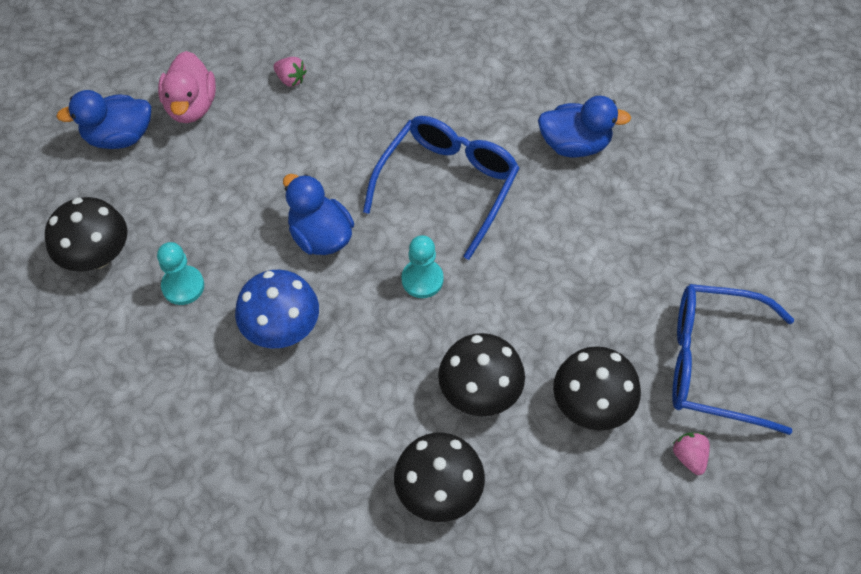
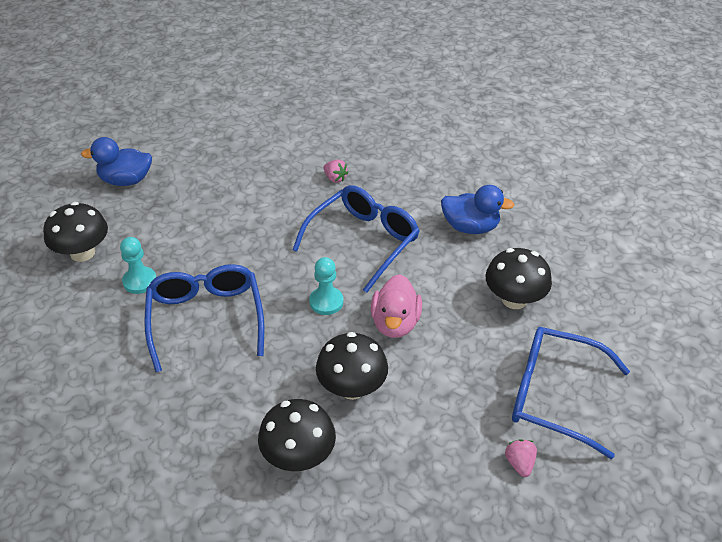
camera: 10 degrees right, 15 degrees down
pink duck [158,51,216,123] -> pink duck moved to [371,274,422,338]
blue mushroom [235,269,319,349] -> blue glasses [144,264,264,372]
pink strawberry [274,57,307,87] -> pink strawberry moved to [323,160,348,183]
blue duck [283,174,354,255] -> none
black mushroom [553,346,641,431] -> black mushroom moved to [486,248,552,309]

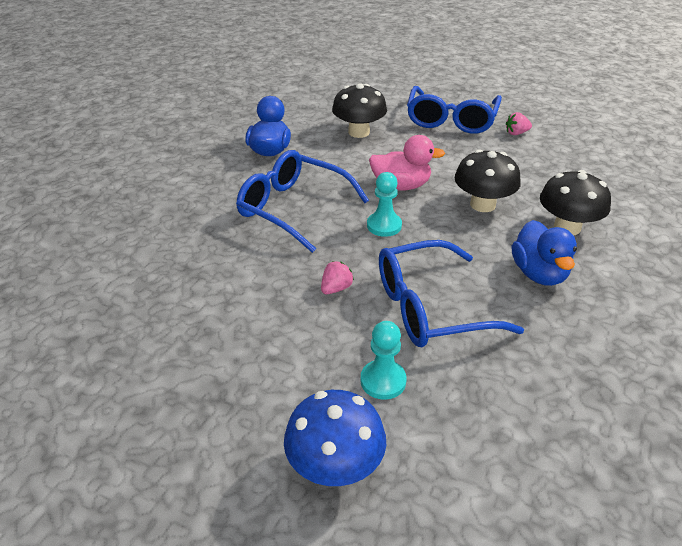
camera: 95 degrees left, 5 degrees down
black mushroom [43,202,108,262] -> blue mushroom [284,390,386,486]
blue duck [81,137,152,186] -> blue duck moved to [512,220,577,286]
pink strawberry [323,160,348,183] -> pink strawberry moved to [321,261,354,294]

